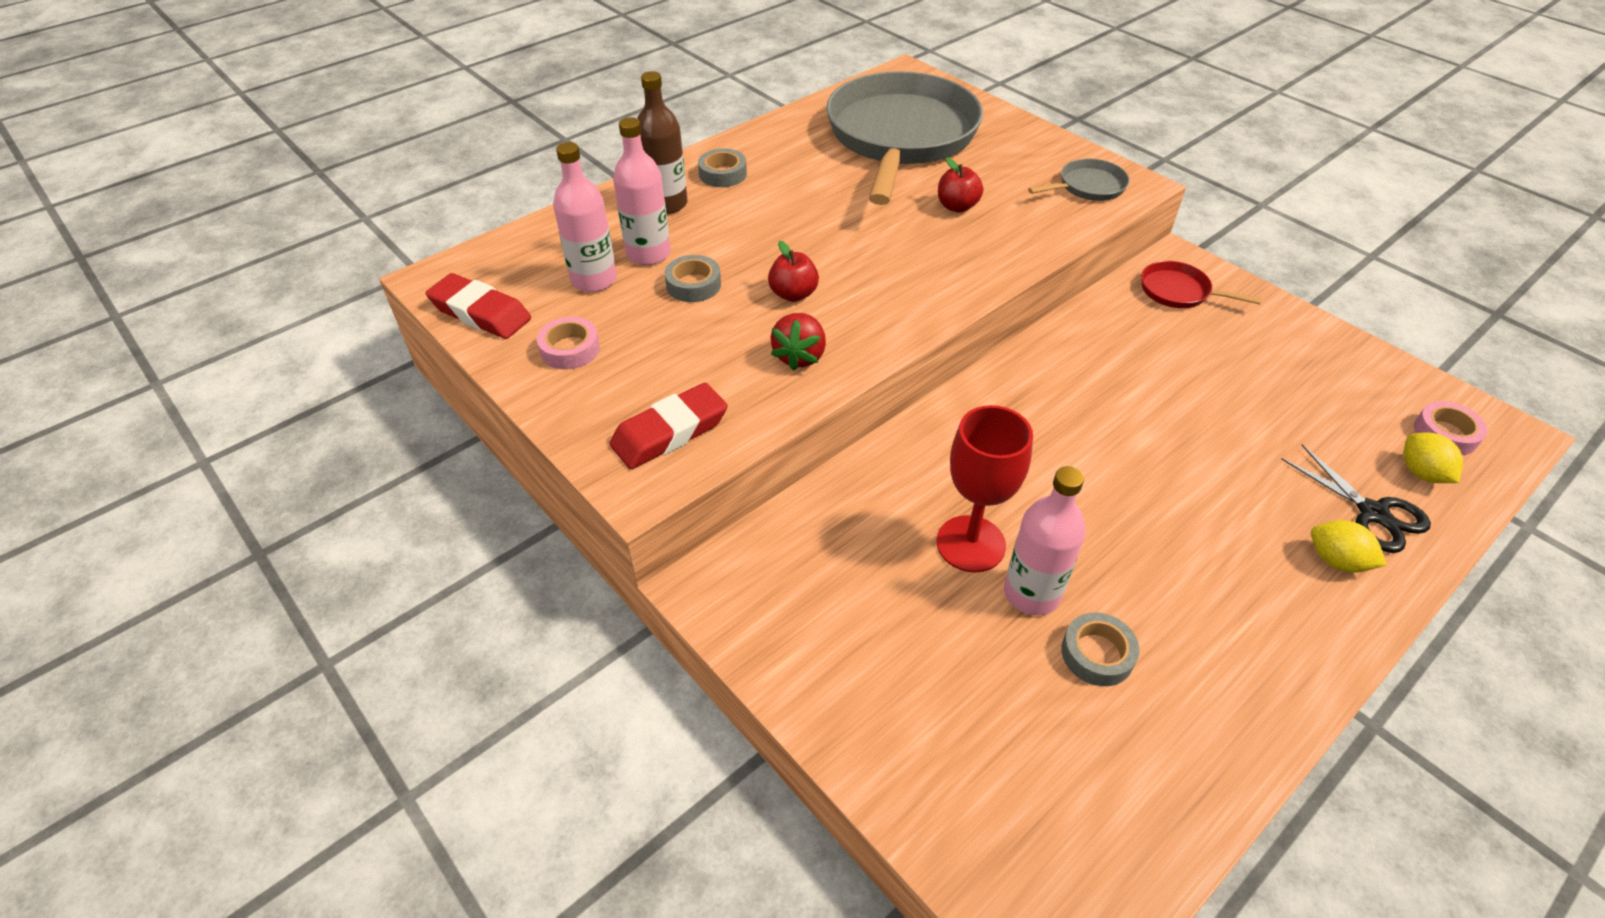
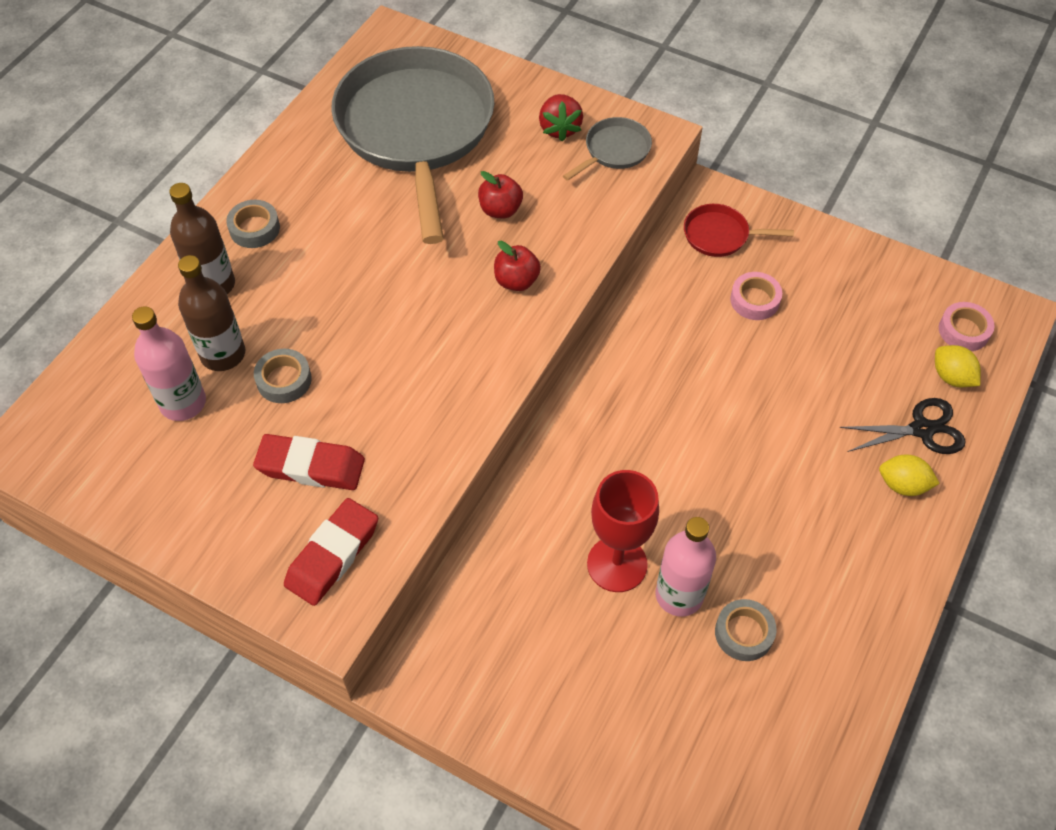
camera: 20 degrees left, 10 degrees up
red eraser [426,273,531,339] -> red eraser moved to [253,434,365,490]
pink tape [537,317,600,369] -> pink tape moved to [730,272,782,320]
pink bottle [613,117,671,265] -> brown bottle [178,255,245,371]
red apple [768,241,819,302] -> red apple moved to [494,241,541,291]
red strawberry [770,313,826,371] -> red strawberry moved to [539,94,583,141]
black scissors [1281,444,1431,553] -> black scissors turned 45 degrees counterclockwise [840,398,966,454]

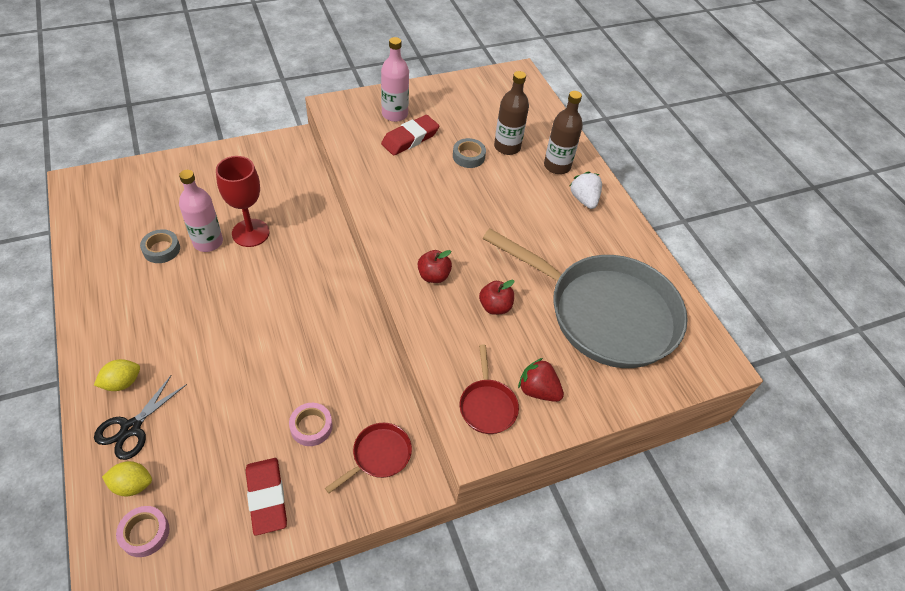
camera: 125 degrees right, 5 degrees down
pink bottle [132,306,206,421] -> pink bottle moved to [381,37,409,122]
grey tape [226,200,280,248] -> white strawberry [570,172,602,209]
red eraser [284,498,378,606] -> red eraser moved to [245,458,287,535]
grey pan [563,117,652,181] -> red pan [460,345,519,434]

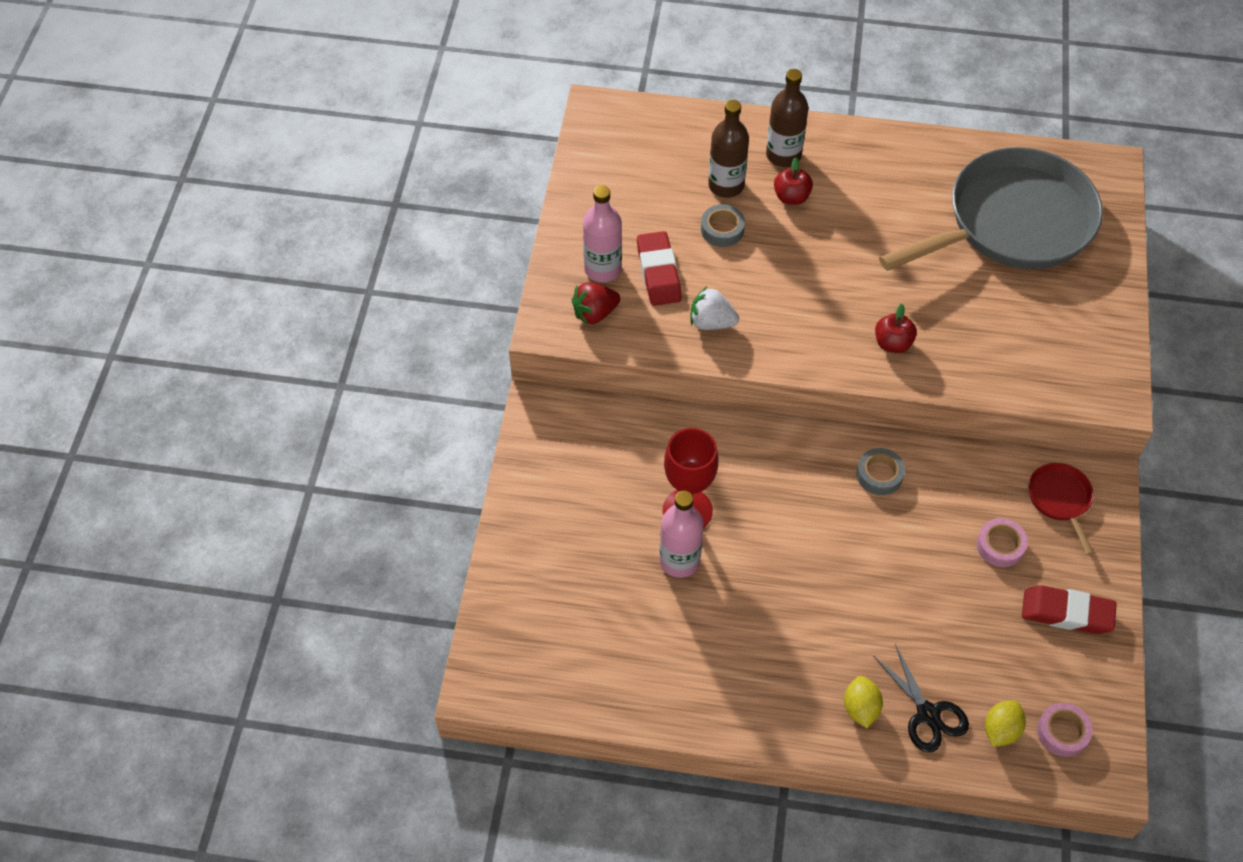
camera: 55 degrees left, 5 degrees up
grey tape [140,229,180,263] -> grey tape moved to [857,448,905,495]
red pan [460,345,519,434] -> none
red apple [479,280,515,315] -> red apple moved to [774,157,813,205]
red strawberry [518,358,564,402] -> red strawberry moved to [572,283,620,325]
white strawberry [570,172,602,209] -> white strawberry moved to [690,286,739,330]

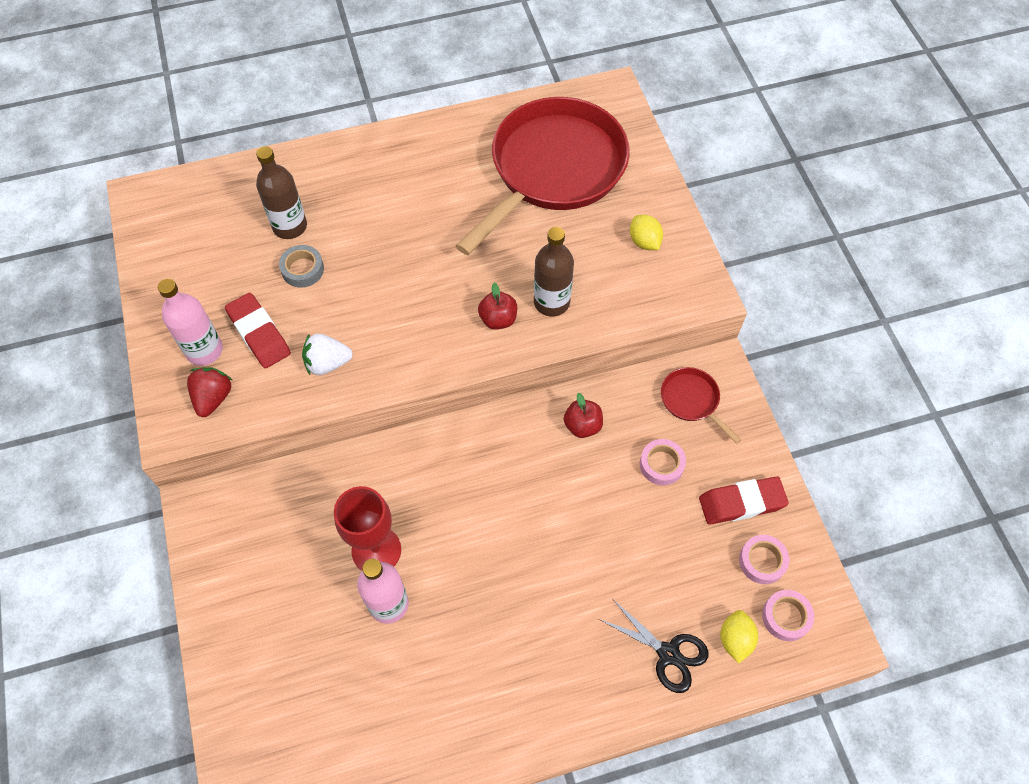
camera: 25 degrees left, 5 degrees up
red strawberry [572,283,620,325] -> red strawberry turned 150 degrees clockwise [187,367,232,417]
brown bottle [766,69,809,167] -> brown bottle moved to [534,227,574,316]
red apple [774,157,813,205] -> red apple moved to [564,393,603,438]
yellow lemon [844,676,883,728] -> yellow lemon moved to [630,215,663,250]
grey tape [857,448,905,495] -> none
grey pan [879,147,1103,271] -> red pan [456,97,630,255]
none -> pink tape [739,535,790,584]

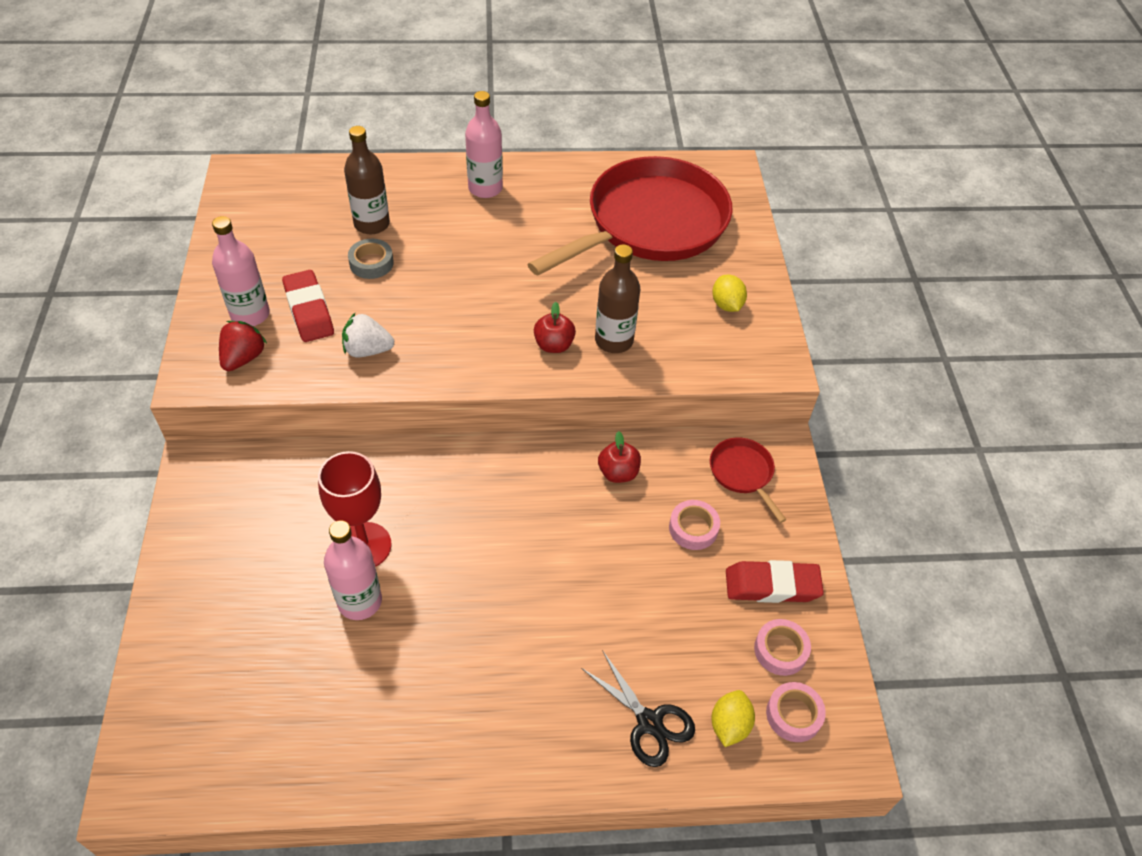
camera: 10 degrees right, 10 degrees down
none -> pink bottle [465,91,503,198]

